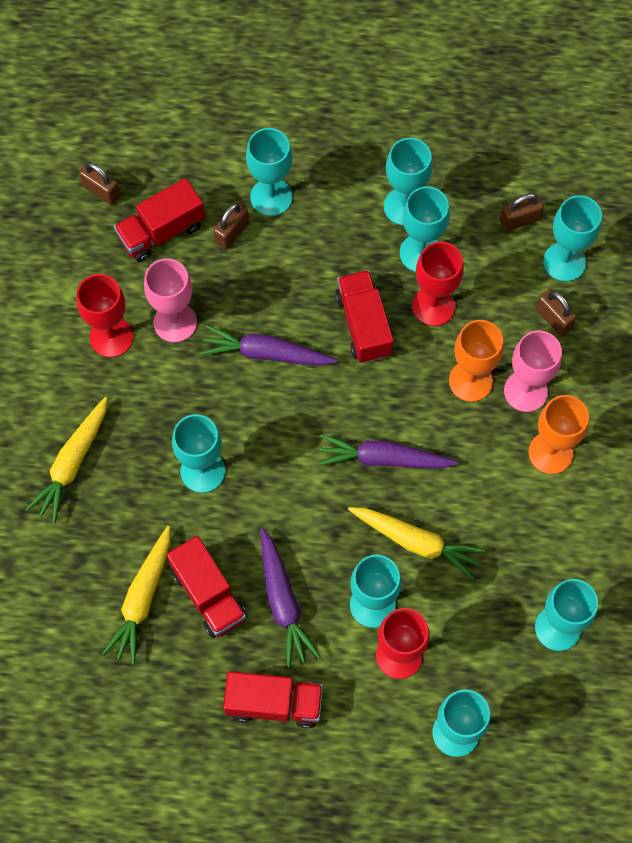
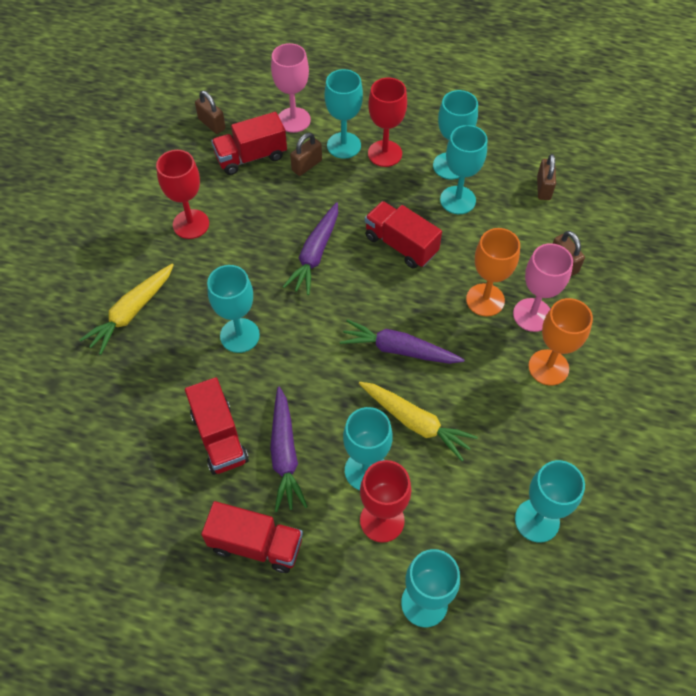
camera: 10 degrees right, 10 degrees down
yellow carrot [102,526,170,664] -> none
pink goblet [144,258,197,343] -> pink goblet moved to [271,43,311,133]
purple carrot [201,325,338,366] -> purple carrot turned 90 degrees counterclockwise [283,202,338,295]
red truck [335,270,394,363] -> red truck turned 45 degrees counterclockwise [365,201,442,269]
red goblet [412,242,464,326] -> red goblet moved to [368,78,407,167]
brown padlock [500,193,544,231] -> brown padlock turned 75 degrees counterclockwise [537,154,556,200]
turquoise goblet [543,195,602,282] -> none

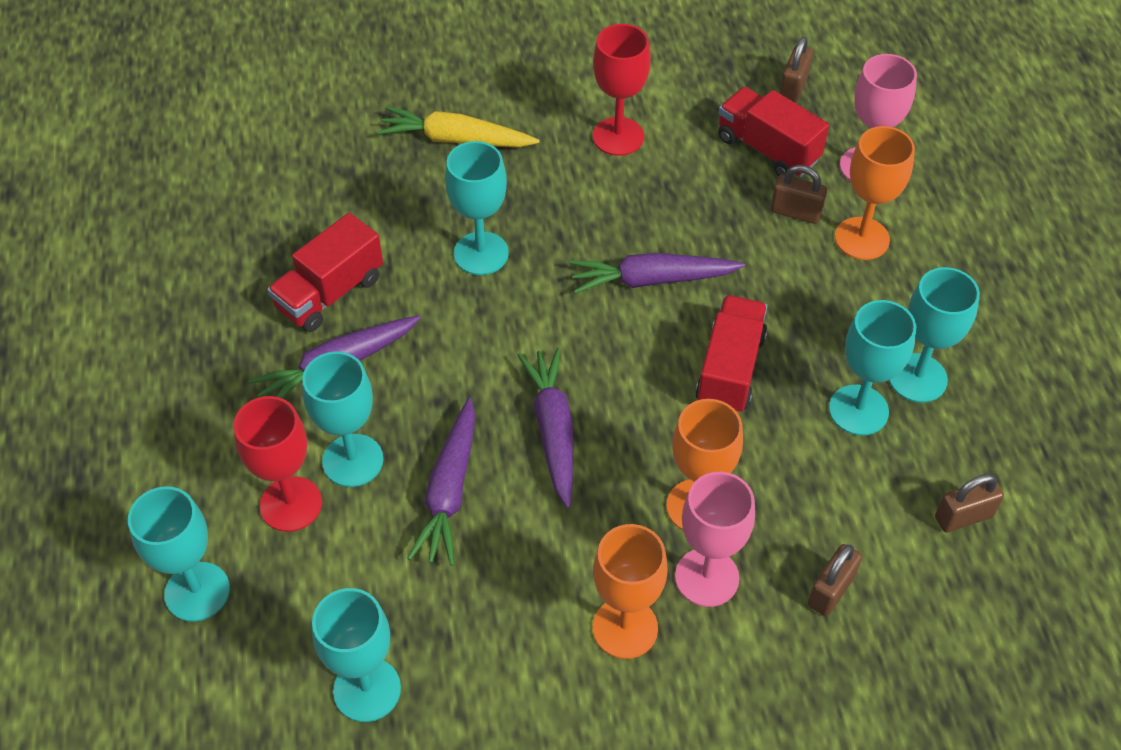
camera: 65 degrees right, 5 degrees down
red truck [201,501,303,573] -> none
turquoise goblet [325,69,363,159] -> orange goblet [835,126,915,260]
yellow carrot [359,382,478,461] -> purple carrot [408,398,475,566]
red goblet [368,78,407,167] -> none

